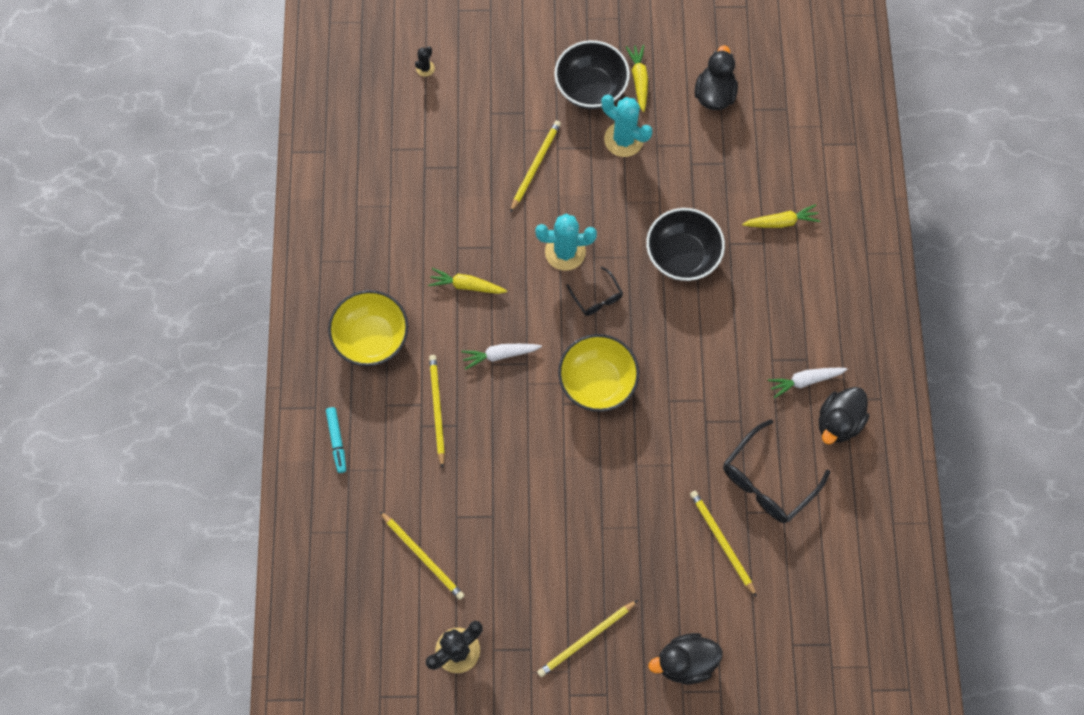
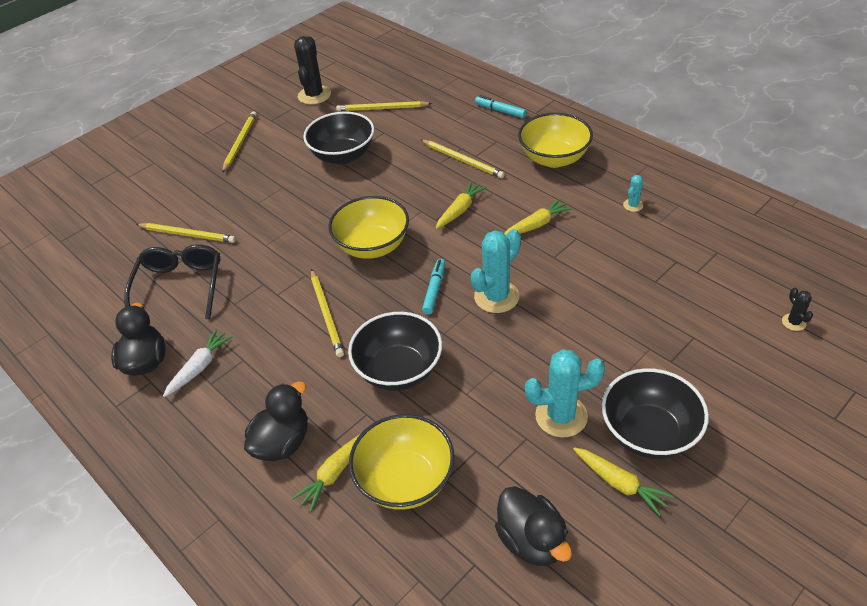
camera: 140 degrees right, 25 degrees down
white carrot [461,344,542,370] -> yellow carrot [436,181,487,229]
yellow pencil [510,120,561,213] -> yellow pencil moved to [311,269,344,357]
black glasses [566,267,623,316] -> turquoise marker [422,259,445,314]
black duck [648,633,723,684] -> black duck moved to [244,381,308,461]
none -> black bowl [303,111,374,165]
none -> yellow bowl [349,414,455,510]
none -> turquoise cactus [623,175,644,212]

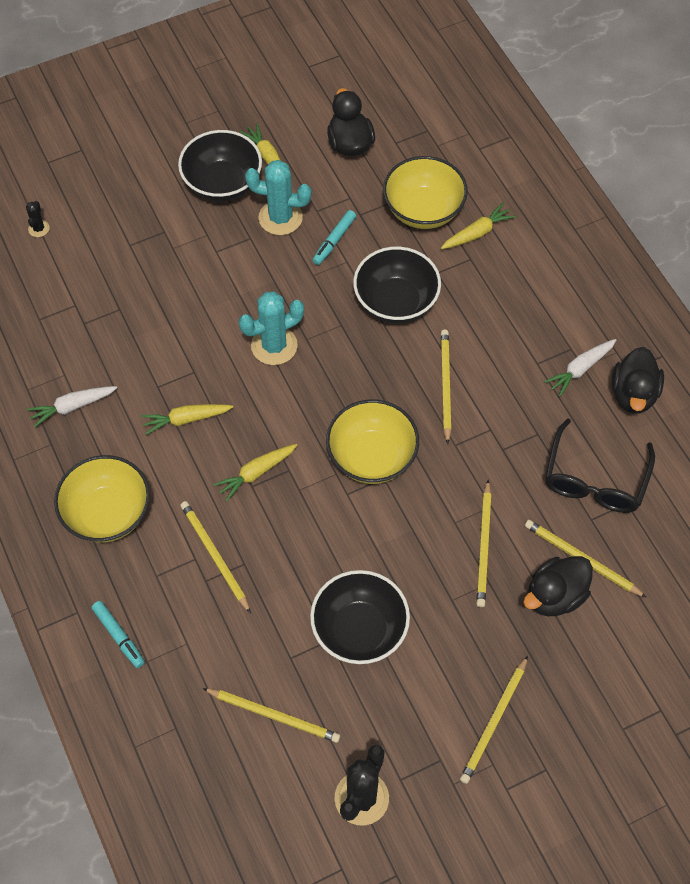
camera: 165 degrees left, 15 degrees up
black duck [244,381,308,461] -> black duck moved to [523,556,593,616]
turquoise marker [422,259,445,314] -> turquoise marker moved to [312,210,356,265]
turquoise cactus [623,175,644,212] -> white carrot [27,386,117,428]
none -> yellow pencil [477,480,491,607]

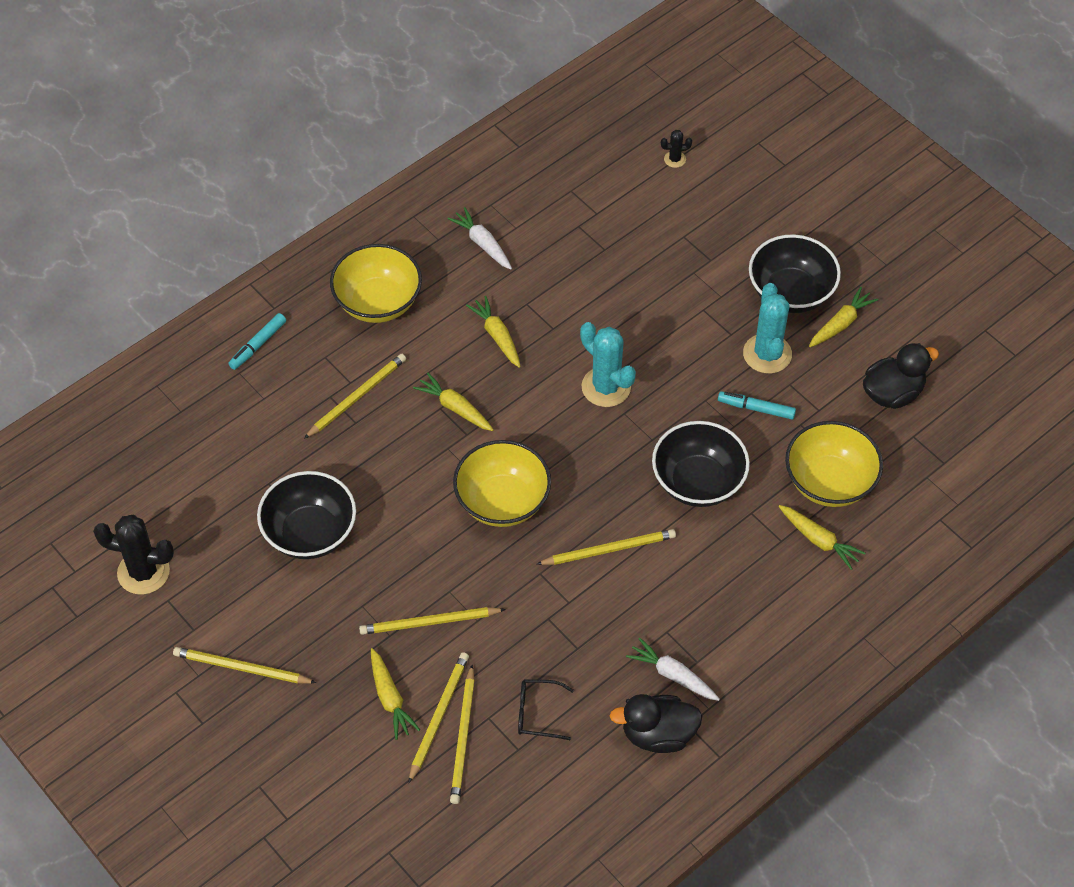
camera: 75 degrees right, 5 degrees down
yellow pencil [203,688,340,743] -> yellow pencil moved to [450,665,475,804]
black duck [523,556,593,616] -> yellow carrot [371,648,420,740]
black glasses [545,418,655,513] -> black glasses [518,679,574,740], size x0.55

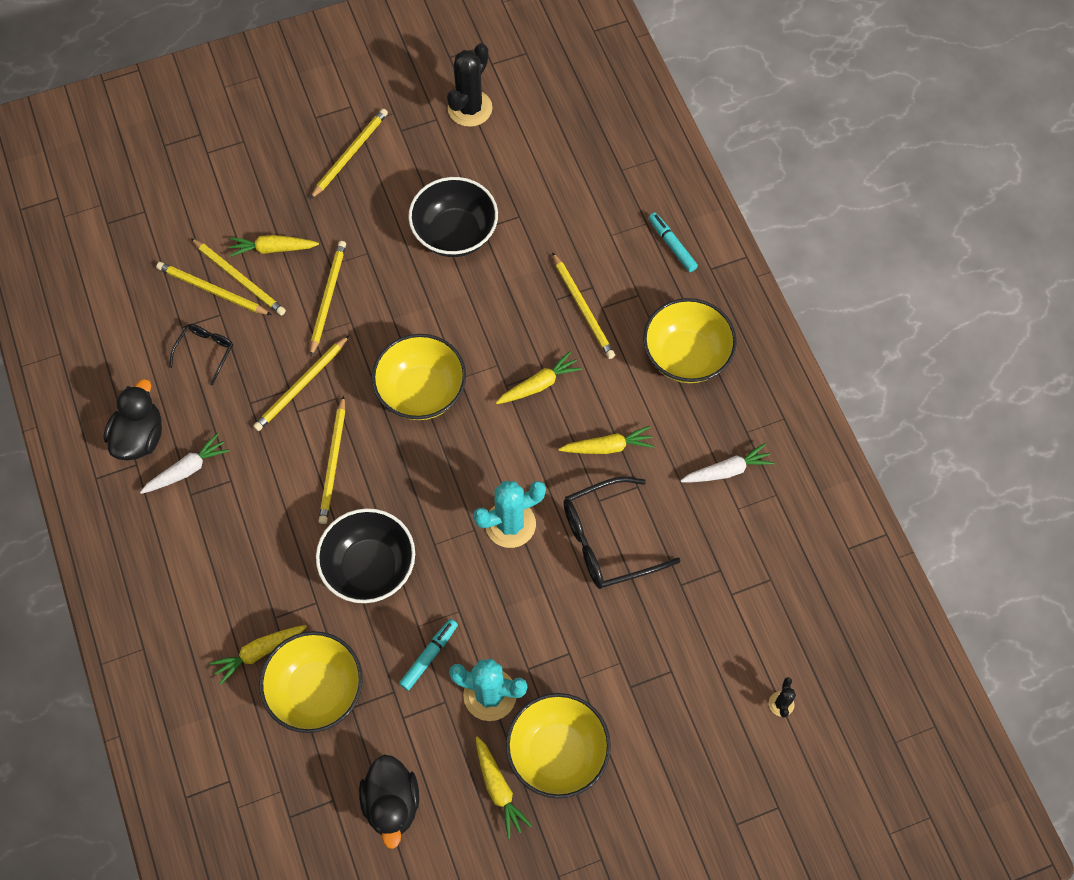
camera: 110 degrees right, 10 degrees up
black bowl [749,234,841,313] -> yellow bowl [506,693,611,798]
none -> yellow pencil [253,335,350,431]
none -> black glasses [563,477,681,589]

